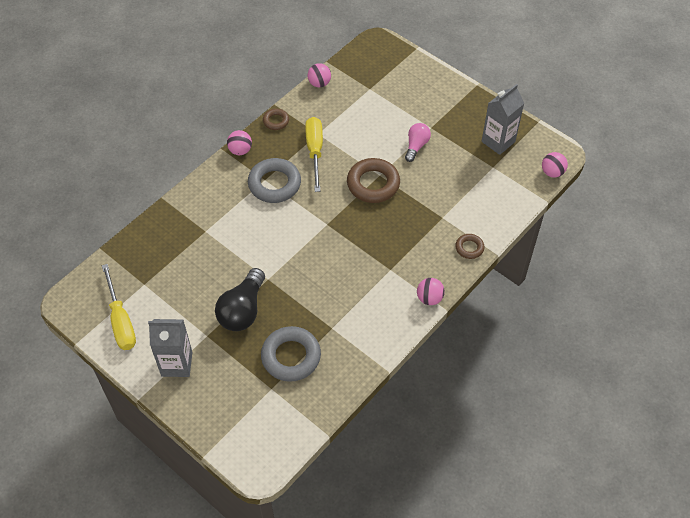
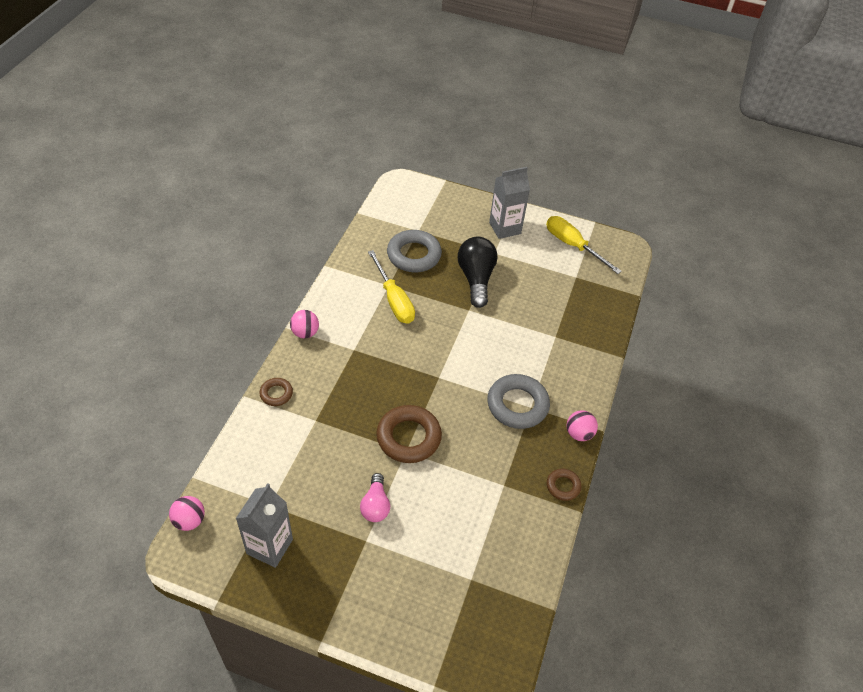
camera: 155 degrees right, 5 degrees down
yellow screwdriver [305,117,323,192] -> yellow screwdriver moved to [368,250,415,324]
pink ball [307,63,331,87] -> none

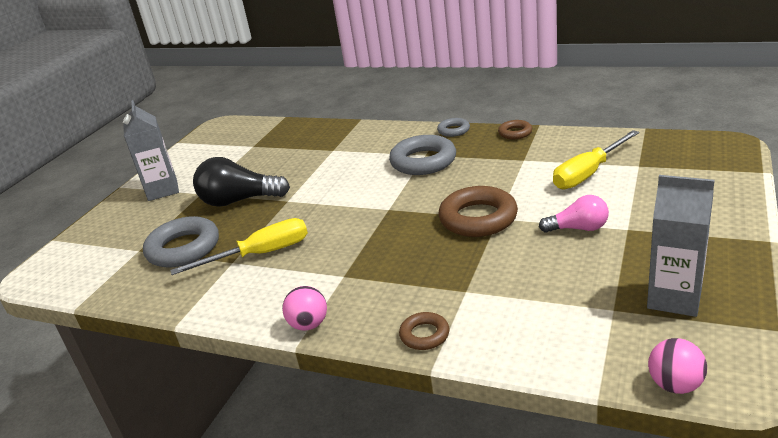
camera: 80 degrees left, 20 degrees down
yellow screwdriver [546,216,622,274] -> yellow screwdriver moved to [553,130,639,189]
pink ball [567,411,598,441] -> grey ring [437,118,470,137]

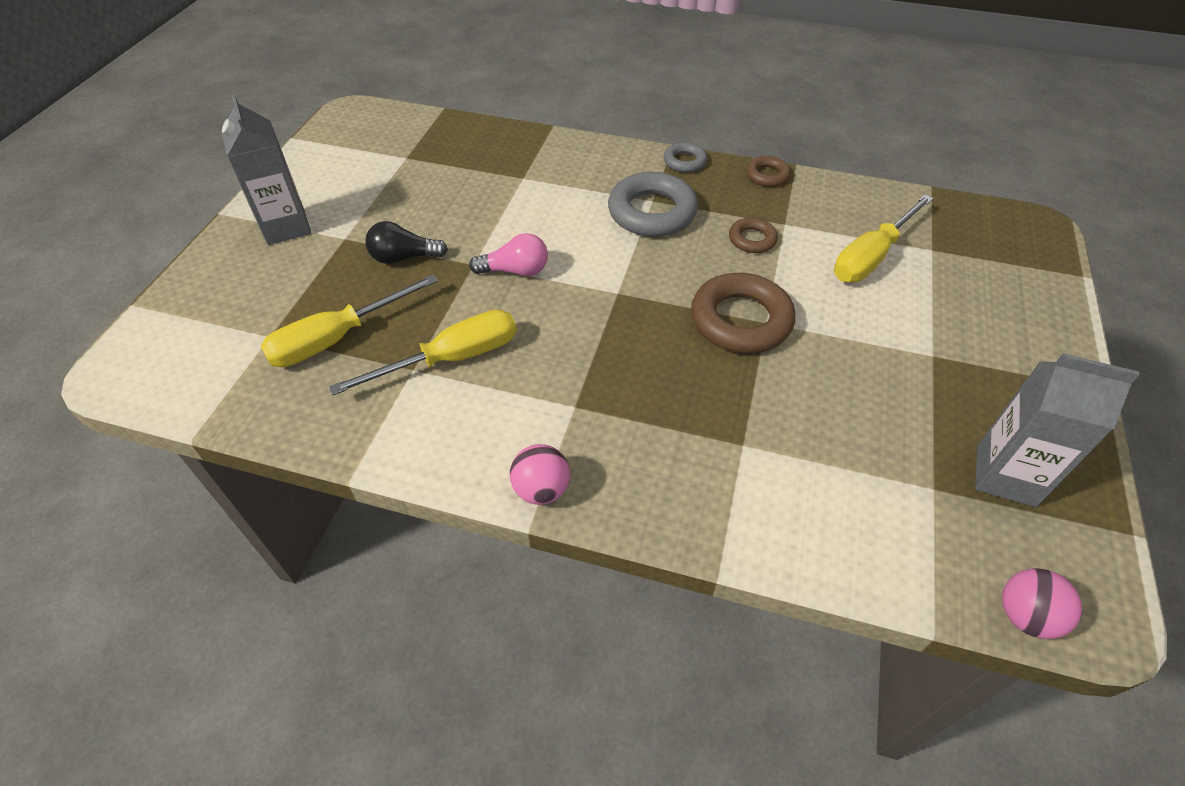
camera: 10 degrees left, 20 degrees up
grey ring [143,216,219,267] -> yellow screwdriver [260,275,438,367]
black light bulb [193,157,290,207] -> black light bulb [365,221,448,264], size x0.61
brown ring [399,312,449,350] -> brown ring moved to [729,217,778,253]
pink light bulb [539,195,609,233] -> pink light bulb moved to [469,233,548,276]

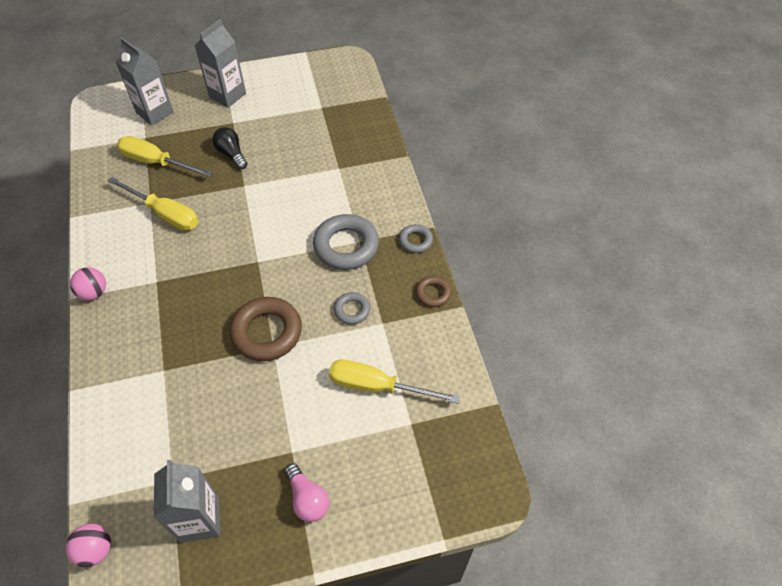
camera: 60 degrees right, 5 degrees up
pink light bulb [469,233,548,276] -> pink light bulb moved to [285,463,329,522]
brown ring [729,217,778,253] -> grey ring [334,292,370,325]
none -> grey carton [115,37,174,125]

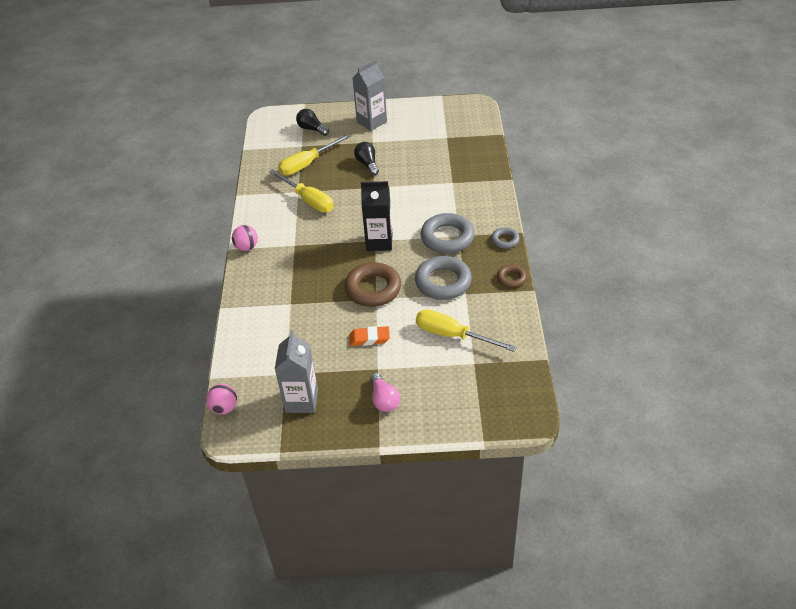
camera: 15 degrees right, 10 degrees down
grey carton [115,37,174,125] -> black light bulb [296,109,329,136]
yellow screwdriver [117,136,213,177] -> yellow screwdriver turned 75 degrees counterclockwise [278,134,351,175]
grey ring [334,292,370,325] -> grey ring [415,256,472,300], size x1.92
none -> orange eraser [349,326,390,346]
none -> black carton [361,181,392,251]

